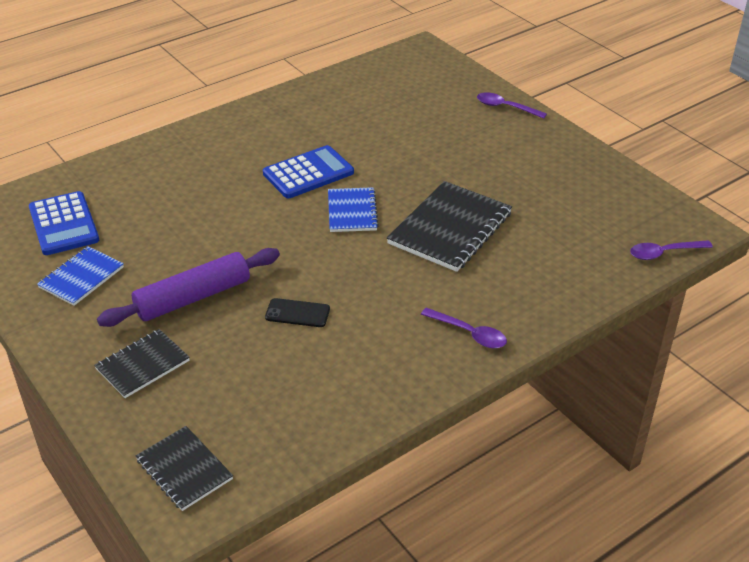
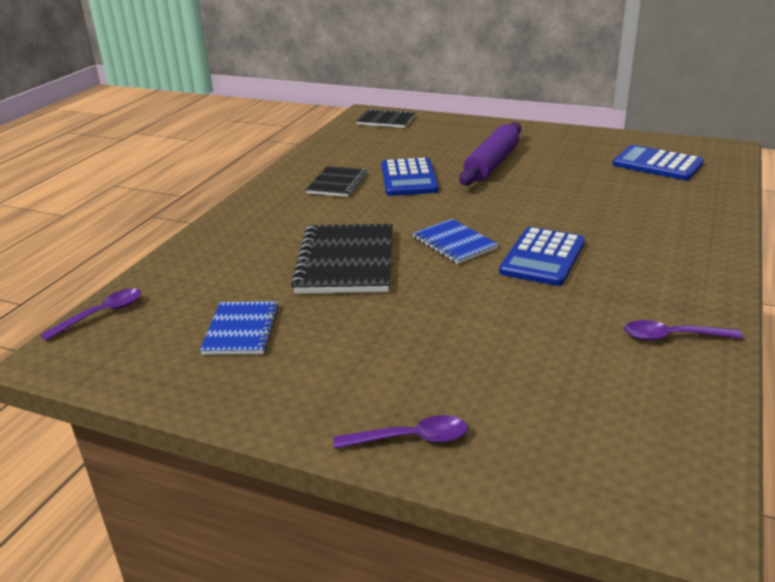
camera: 150 degrees right, 10 degrees down
blue notebook [37,246,124,306] -> blue notebook moved to [200,301,279,355]
black notebook [94,329,190,398] -> black notebook moved to [306,166,367,197]
black phone [265,298,330,327] -> blue calculator [381,157,439,196]
purple spoon [421,308,507,348] -> purple spoon moved to [624,320,743,341]

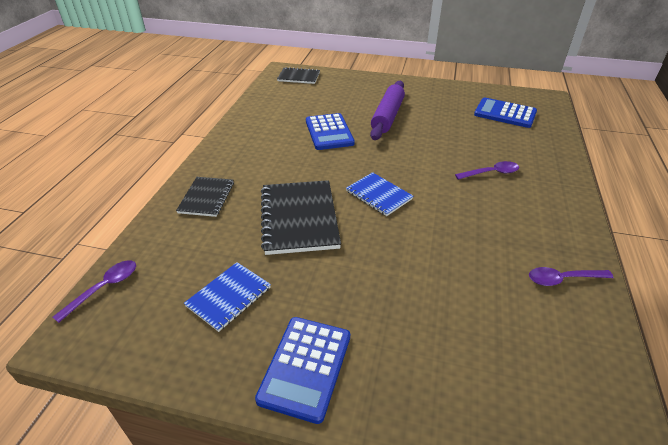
camera: 10 degrees left, 10 degrees up
blue notebook [200,301,279,355] -> blue notebook turned 45 degrees clockwise [184,262,271,332]
black notebook [306,166,367,197] -> black notebook moved to [176,177,234,217]
purple spoon [333,415,468,449] -> purple spoon moved to [455,161,519,180]
blue calculator [499,227,585,286] -> blue calculator moved to [255,317,350,424]

